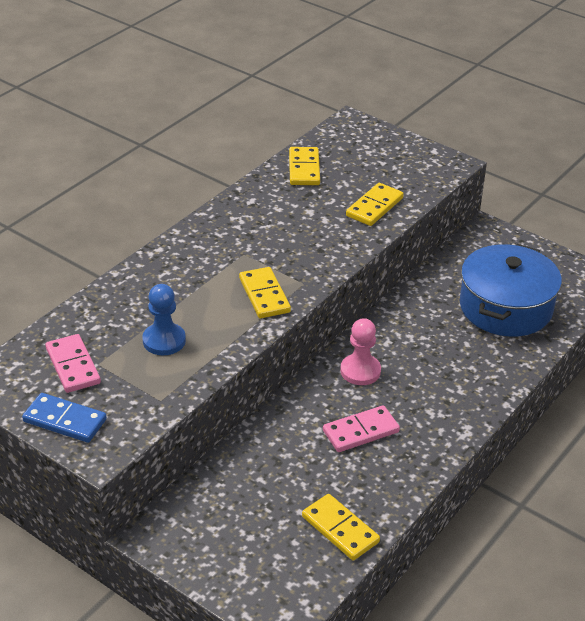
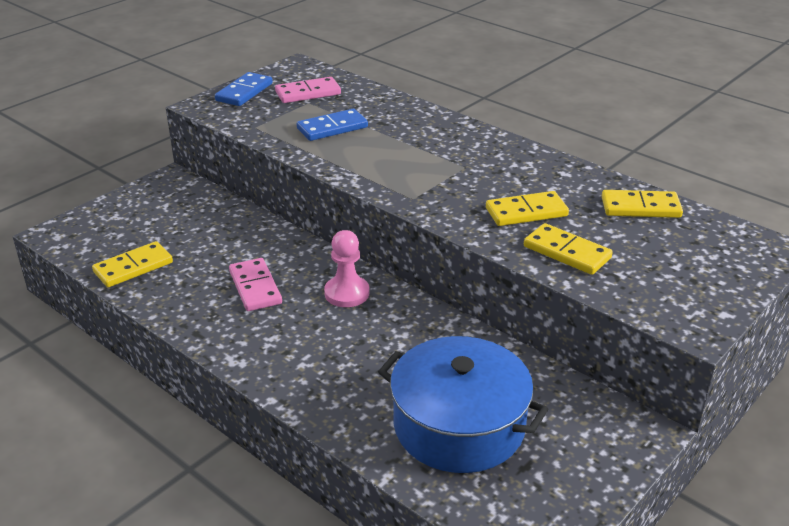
camera: 95 degrees right, 5 degrees down
blue pawn [142,284,186,355] -> blue domino [297,109,368,141]
yellow domino [239,267,291,318] -> yellow domino moved to [486,191,569,226]

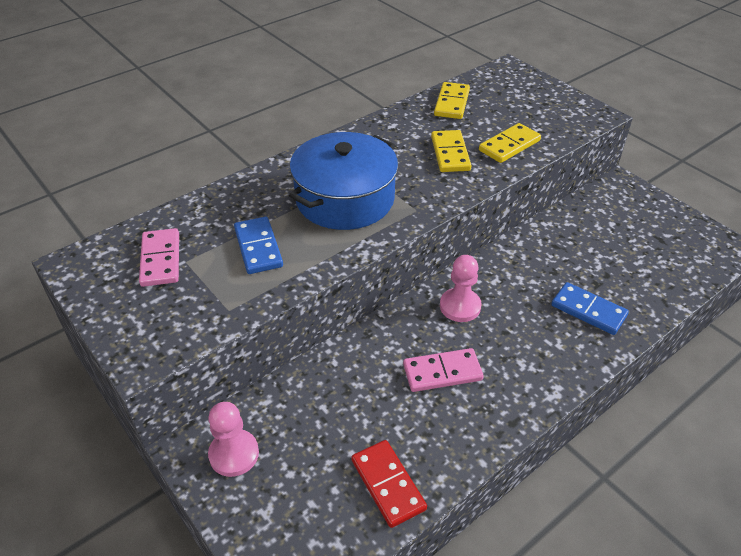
camera: 80 degrees left, 10 degrees up
yellow domino [92,241,173,287] -> red domino [351,440,427,528]
blue domino [215,72,273,106] -> blue domino moved to [551,282,629,335]
blue pot [378,336,548,473] -> blue pot moved to [289,132,398,230]
none -> pink pawn [208,402,259,477]

